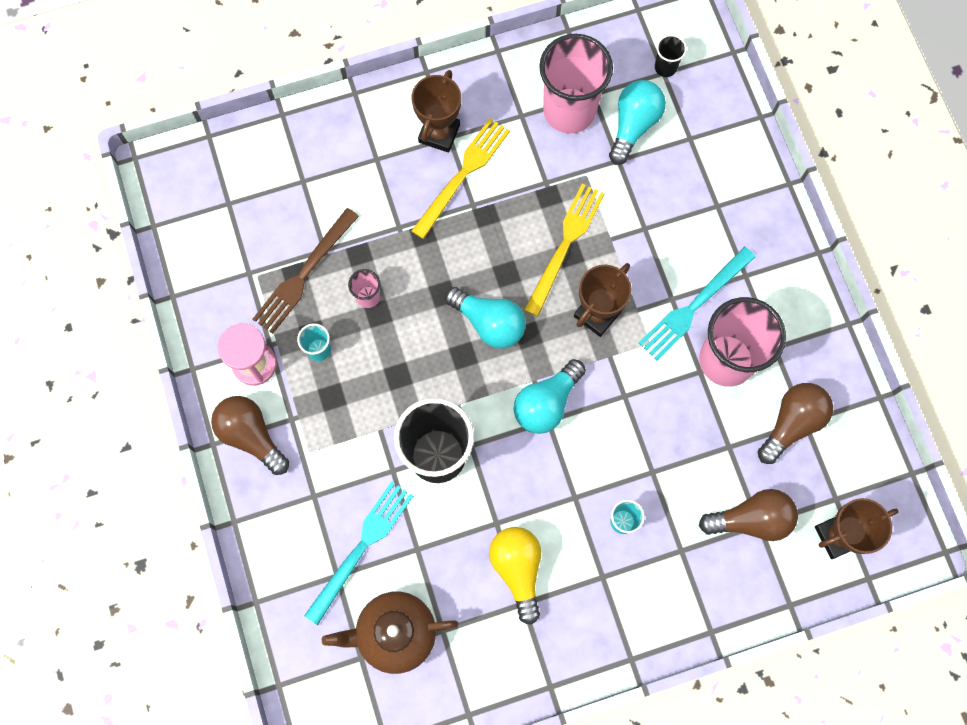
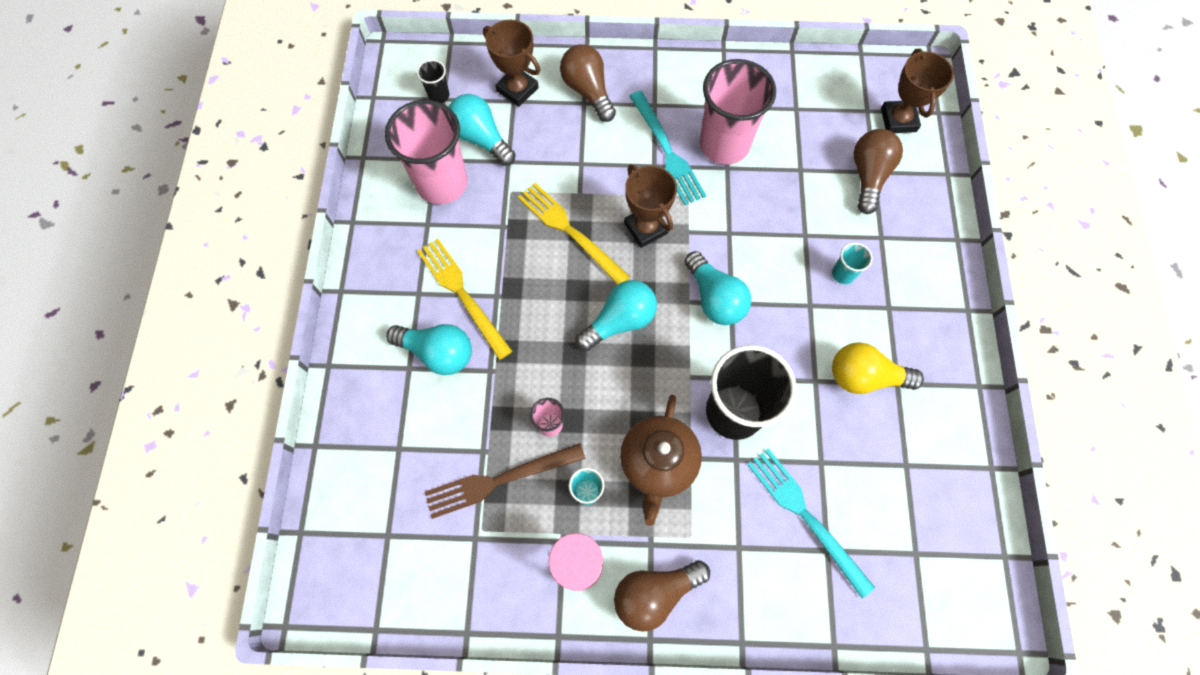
camera: 70 degrees left, 5 degrees down
brown fork [253,208,359,334] -> brown fork turned 105 degrees clockwise [425,443,585,519]
brown teapot [322,591,458,674] -> brown teapot moved to [620,395,702,526]
brown trophy [411,70,461,152] -> brown trophy moved to [483,20,540,107]
brown light bulb [758,383,833,464] -> brown light bulb moved to [560,45,616,122]
none -> turquoise light bulb [386,324,472,375]

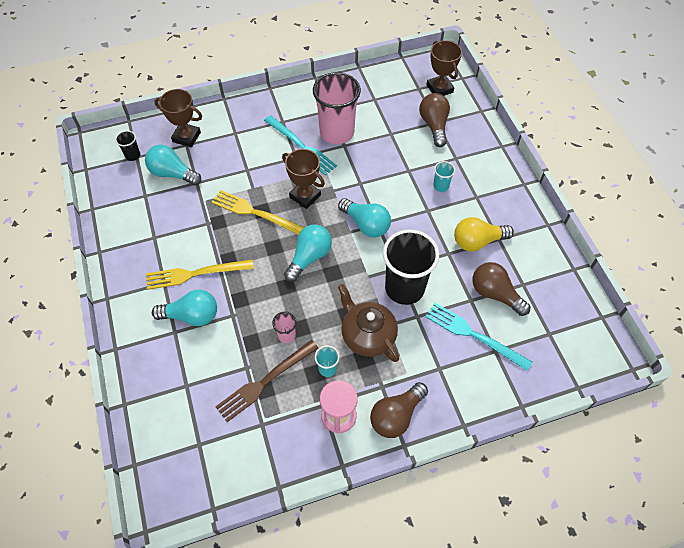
camera: 20 degrees left, 10 degrees down
pink cup [385,100,468,204] -> none
yellow fork [417,238,513,360] -> yellow fork turned 45 degrees counterclockwise [146,259,254,290]
brown light bulb [560,45,616,122] -> brown light bulb moved to [472,262,530,316]
brown teapot [620,395,702,526] -> brown teapot turned 150 degrees clockwise [338,284,399,362]

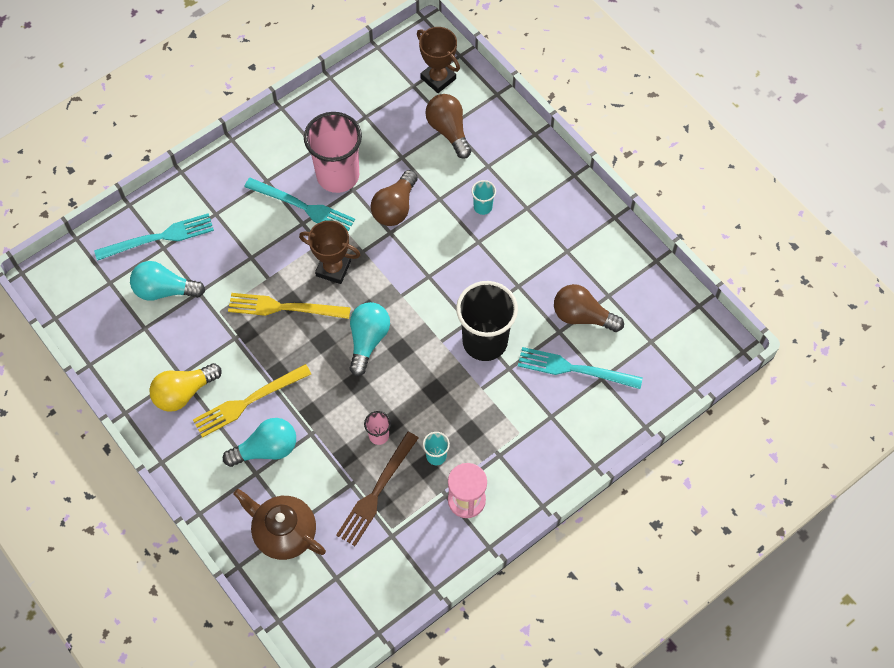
camera: 20 degrees left, 5 degrees up
black cup [115,130,140,161] -> none
brown trophy [155,89,202,147] -> turquoise fork [94,213,214,261]
turquoise light bulb [338,198,391,238] -> none
brown teapot [338,284,399,362] -> brown teapot moved to [233,489,326,560]
brown light bulb [370,382,428,438] -> brown light bulb moved to [371,170,418,226]
yellow light bulb [454,217,514,251] -> yellow light bulb moved to [149,363,222,412]

